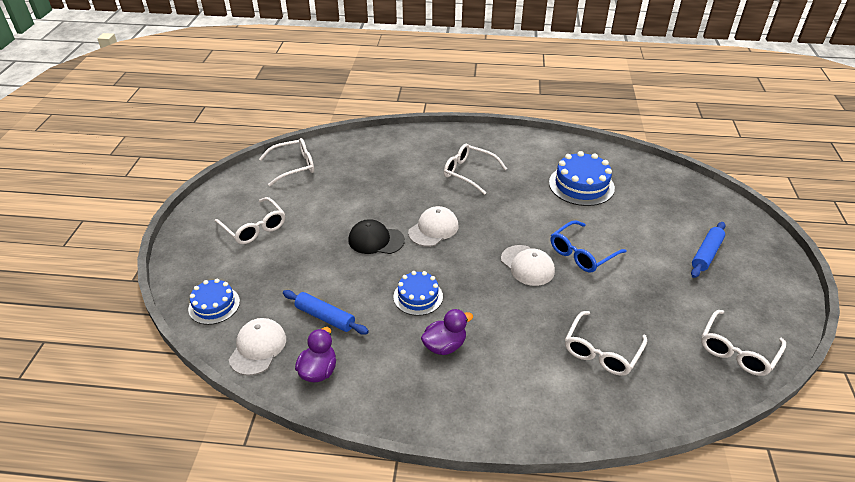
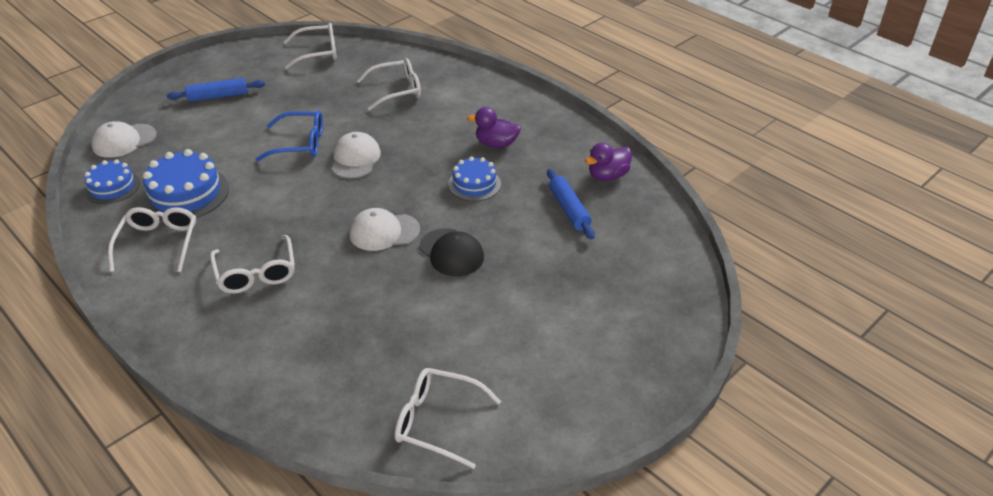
camera: 140 degrees left, 0 degrees up
blue cake [188,279,240,325] -> blue cake moved to [84,159,140,204]
white glasses [215,197,285,244] -> white glasses moved to [108,207,196,272]
white cap [229,318,286,376] -> white cap moved to [91,121,157,158]

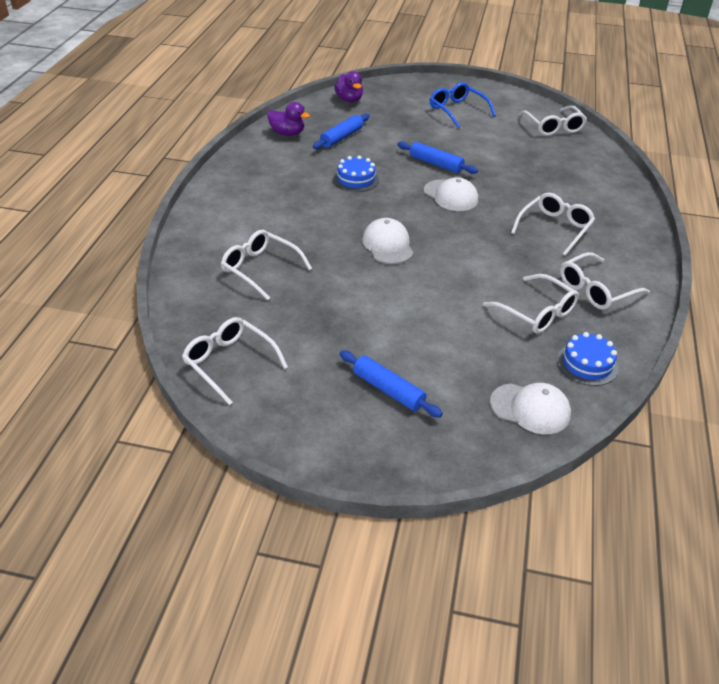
camera: 125 degrees left, 0 degrees up
blue cake [141,149,229,220] -> white glasses [483,274,579,333]
blue glasses [256,110,323,161] -> blue glasses moved to [430,82,496,128]
white cap [331,132,381,178] -> white cap turned 105 degrees clockwise [362,218,413,264]
black cap [420,228,484,276] -> blue rolling pin [397,141,478,174]
purple duck [467,107,521,148] -> purple duck moved to [334,71,363,102]

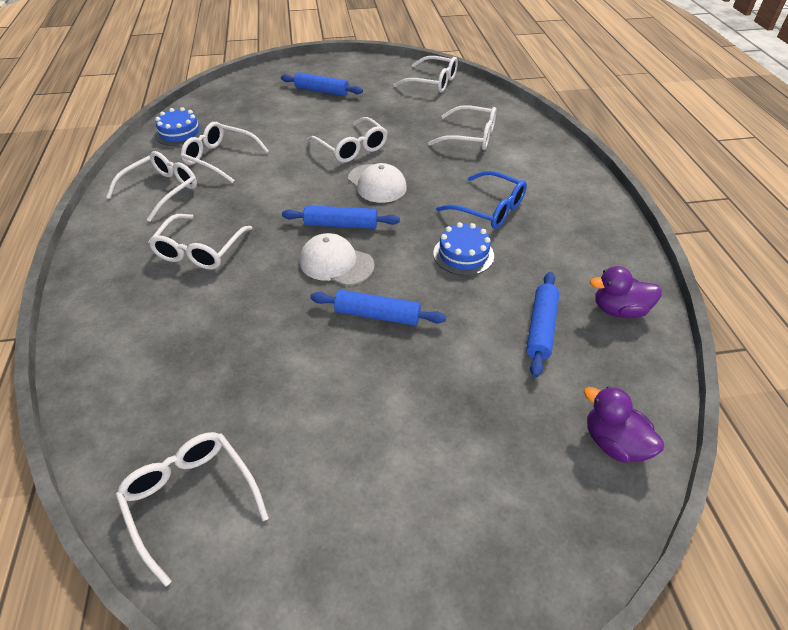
camera: 160 degrees right, 5 degrees up
blue glasses [430,82,496,128] -> blue glasses moved to [436,171,527,229]
white cap [490,383,571,434] -> none
none -> blue rolling pin [282,205,400,229]
none -> white glasses [307,117,388,163]

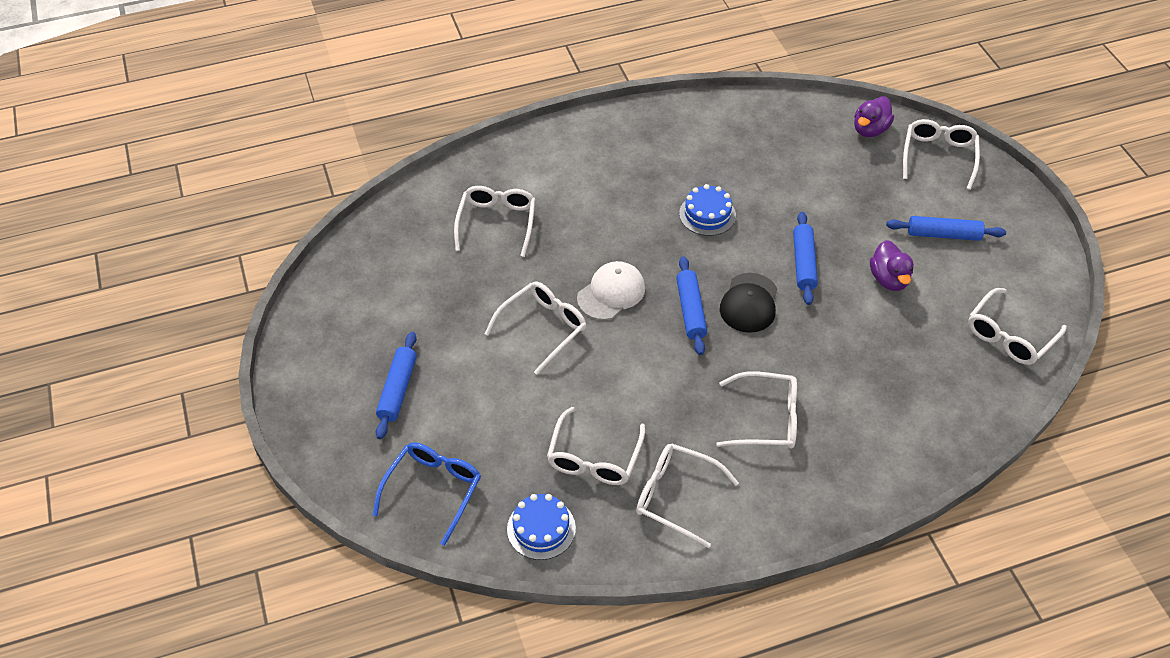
camera: 100 degrees left, 5 degrees up
white cap [300,233,374,286] -> black cap [720,273,777,333]
white glasses [394,56,458,93] -> white glasses moved to [903,119,980,190]
blue glasses [436,171,527,229] -> blue glasses moved to [373,442,481,546]
blue rolling pin [526,272,559,377] -> blue rolling pin moved to [886,216,1006,241]
purple duck [590,266,662,318] -> purple duck moved to [870,240,914,291]

